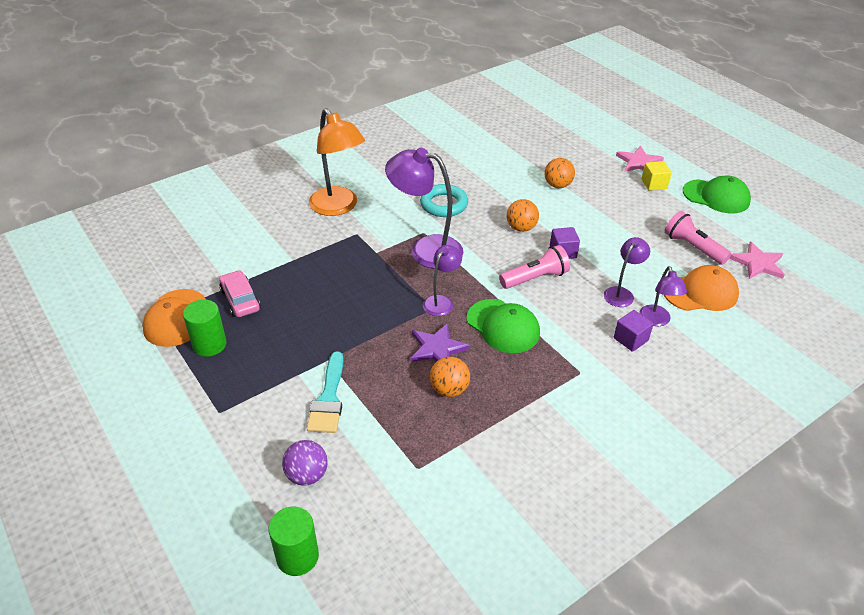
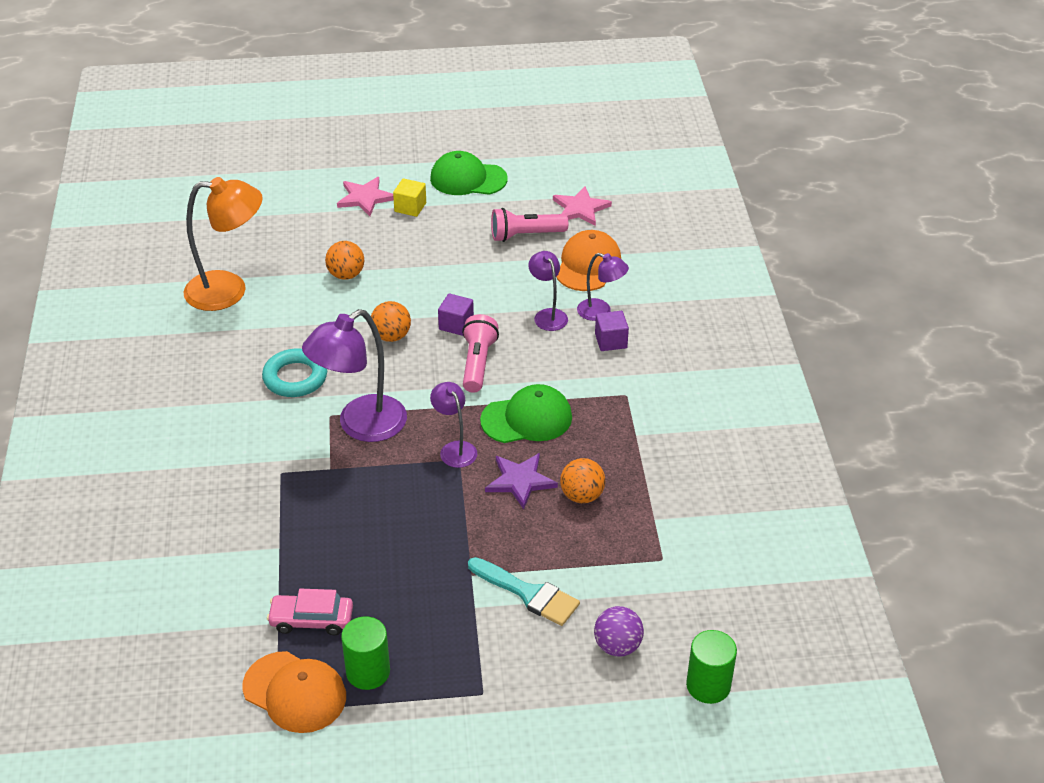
camera: 60 degrees left, 0 degrees up
orange lamp [309,108,365,216] -> orange lamp moved to [184,177,263,311]
green cap [683,176,751,213] -> green cap turned 135 degrees counterclockwise [430,151,508,195]

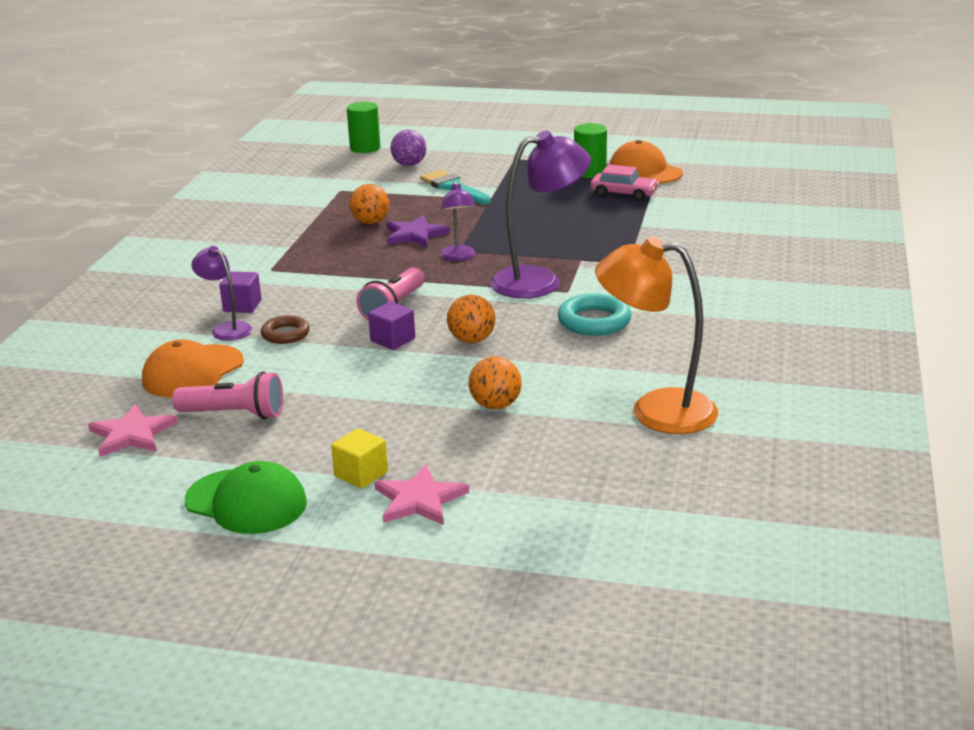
camera: 160 degrees left, 15 degrees down
green cap [480,384,572,443] -> none
purple lamp [528,251,568,331] -> brown ring [261,315,310,344]

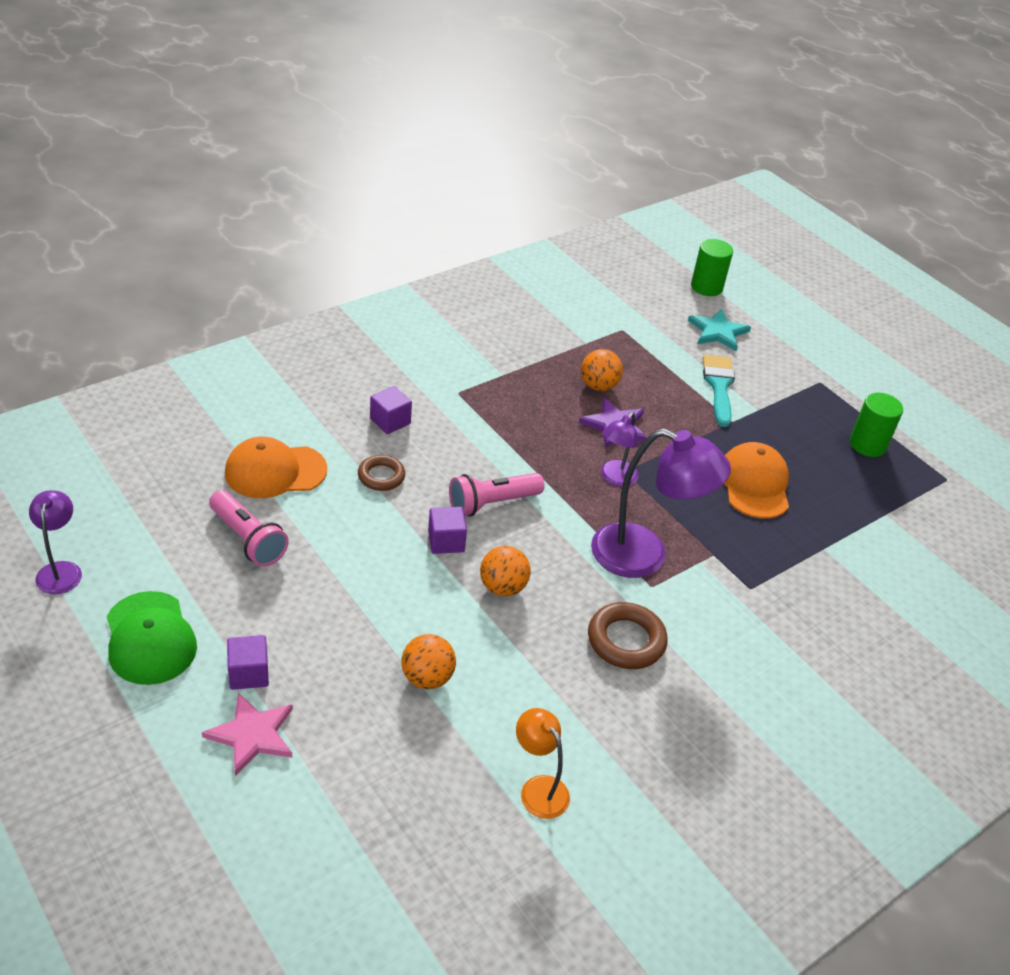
camera: 35 degrees right, 15 degrees up
pink star [88,404,178,457] -> none
purple lamp [191,246,252,341] -> purple lamp moved to [29,490,82,594]
yellow cube [331,428,388,489] -> purple cube [227,635,269,690]
purple ball [391,130,426,166] -> turquoise star [688,309,751,352]
turquoise ring [558,293,631,336] -> brown ring [588,602,668,669]
pink car [590,164,659,201] -> none
orange lamp [595,237,718,434] -> orange lamp [516,708,570,819], size x0.54
orange cap [610,140,683,184] -> orange cap moved to [724,442,789,519]

